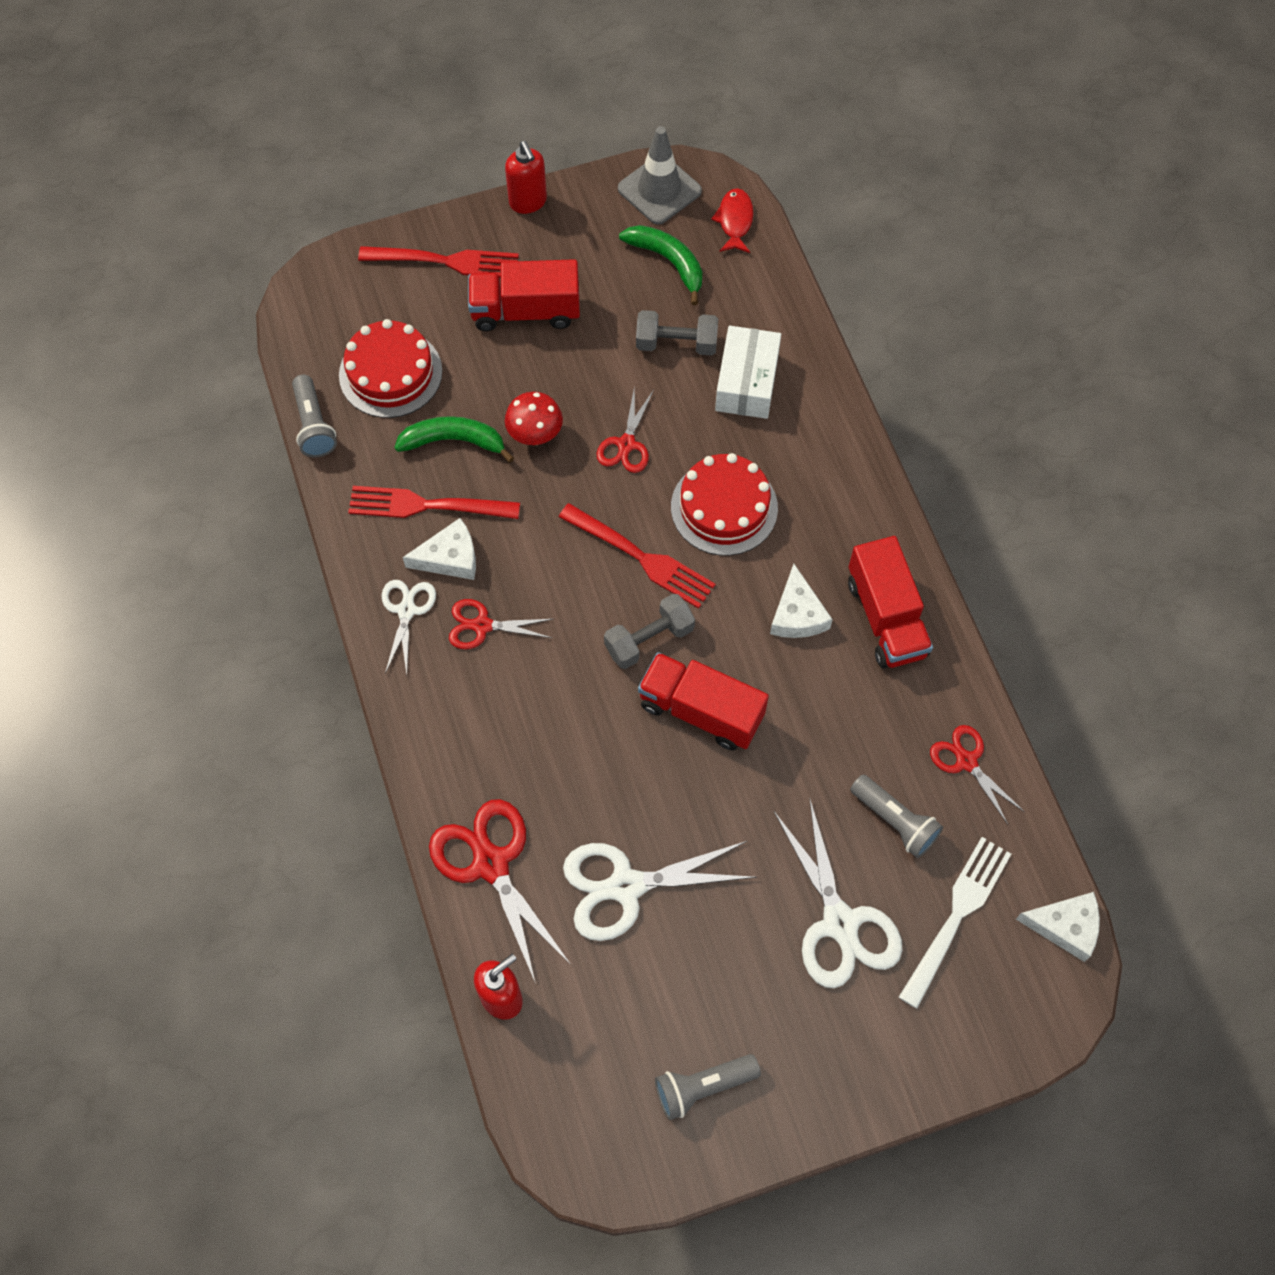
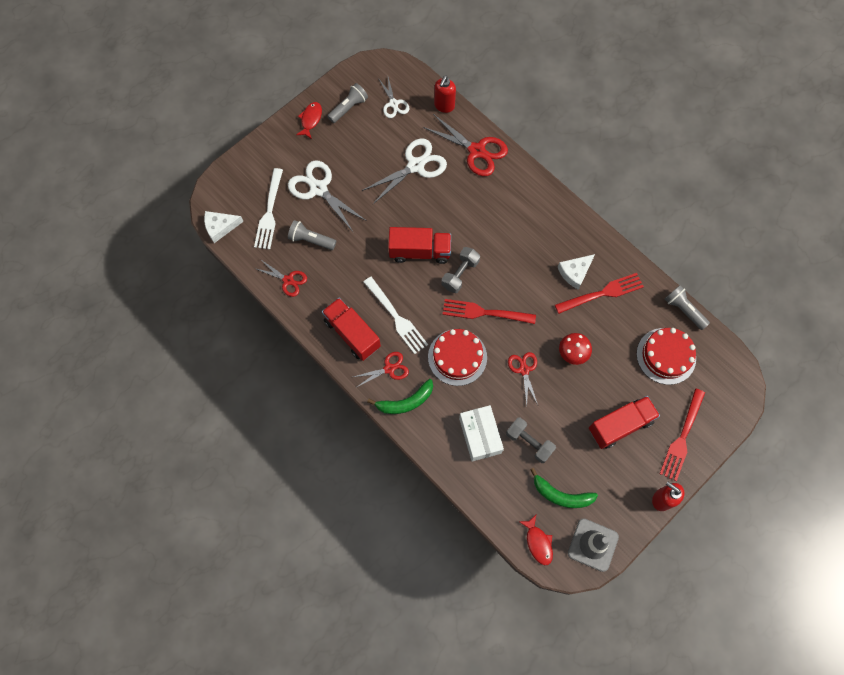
camera: 155 degrees right, 5 degrees up
red fork [358,246,519,278] -> red fork turned 45 degrees counterclockwise [660,388,705,481]
white scissors [382,580,436,675] -> white scissors moved to [378,77,409,118]
green banana [394,416,514,463] -> green banana moved to [367,379,433,414]
red scissors [449,599,553,649] -> red scissors moved to [353,352,409,387]
grey dumbbell [636,310,718,356] -> grey dumbbell turned 60 degrees clockwise [506,418,556,463]
white cheese [770,564,833,638] -> white fork [363,277,428,354]
none -> red fish [296,102,322,139]

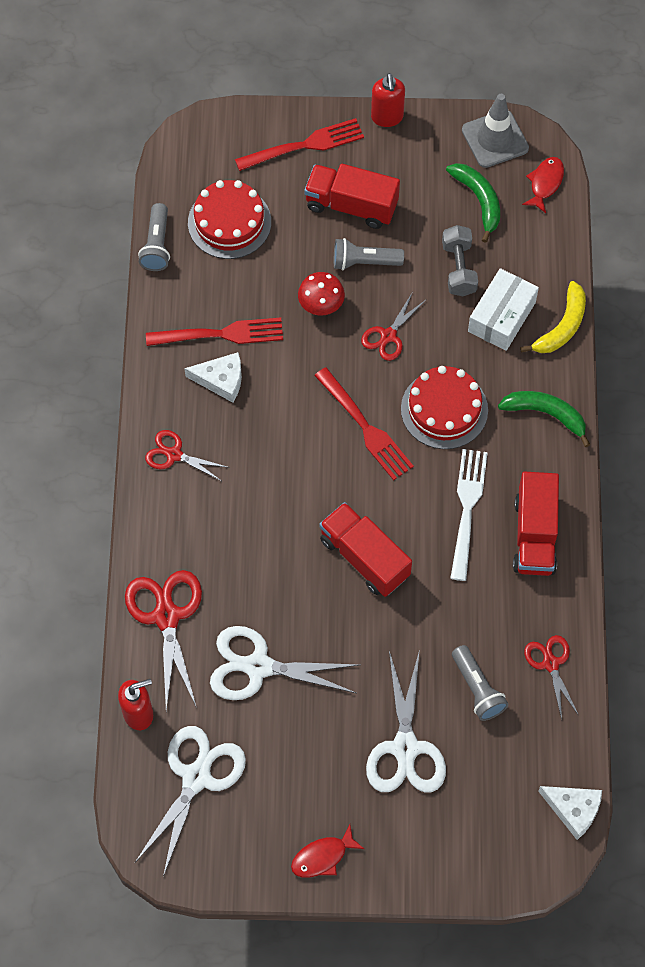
camera: 135 degrees left, 5 degrees down
white fork [254,168,283,250] -> none
grey flashlight [327,83,368,123] -> grey flashlight moved to [334,238,404,270]
red scissors [353,352,409,387] -> red scissors moved to [145,430,230,481]
white scissors [378,77,409,118] -> white scissors [135,726,246,877], size x1.70
grey dumbbell [442,247,480,293] -> none
red fork [555,273,644,314] -> red fork turned 150 degrees clockwise [146,317,283,346]
none -> yellow banana [520,281,586,353]

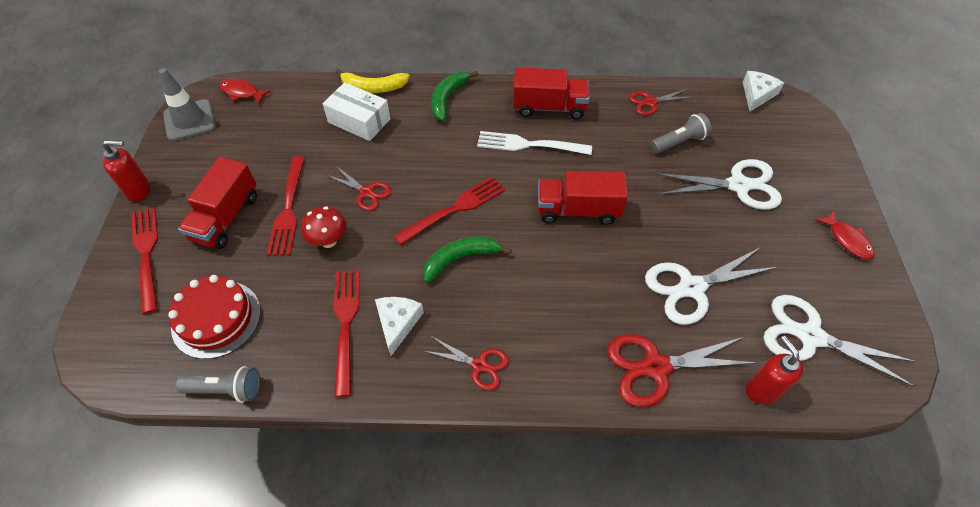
camera: 90 degrees left, 10 degrees down
red scissors [145,430,230,481] -> red scissors turned 90 degrees counterclockwise [424,336,509,390]
white scissors [210,626,359,700] -> white scissors turned 60 degrees clockwise [645,247,778,325]
red truck [319,502,412,597] -> red truck turned 45 degrees clockwise [538,171,628,225]
grey flashlight [334,238,404,270] -> red fork [267,156,305,256]
red cake [401,366,488,449] -> none
grey dumbbell [442,225,478,296] -> none
green banana [446,163,500,243] -> green banana moved to [423,236,512,283]
yellow banana [520,281,586,353] -> yellow banana turned 150 degrees clockwise [335,69,410,93]

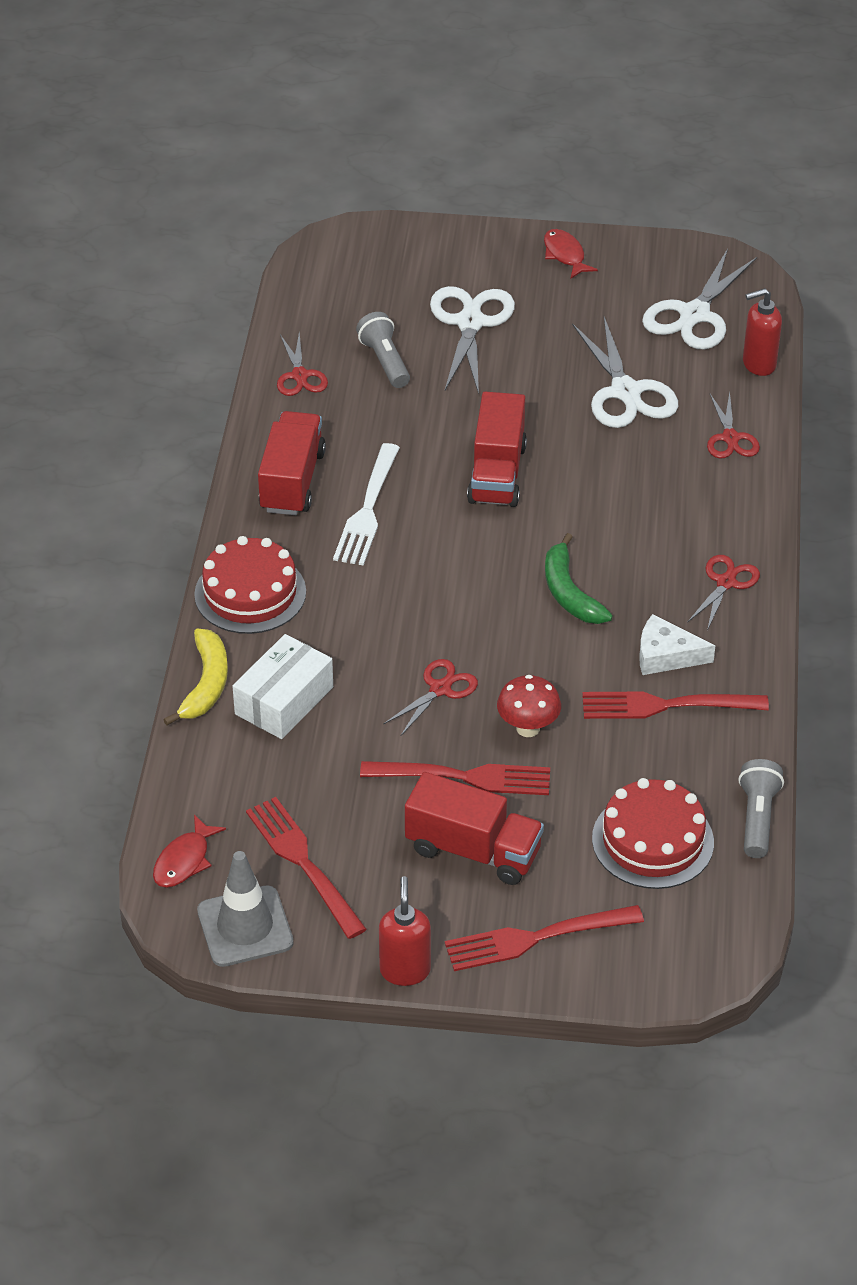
camera: 85 degrees left, 10 degrees down
red fork [394,176,505,245] -> red fork moved to [246,797,367,939]
green banana [431,71,479,121] -> red cake [194,536,306,634]
red scissors [607,334,757,407] -> red scissors [707,392,760,458], size x0.59
white cheese [743,71,784,112] -> none
red fish [816,210,875,259] -> red fish turned 90 degrees counterclockwise [544,229,598,278]

